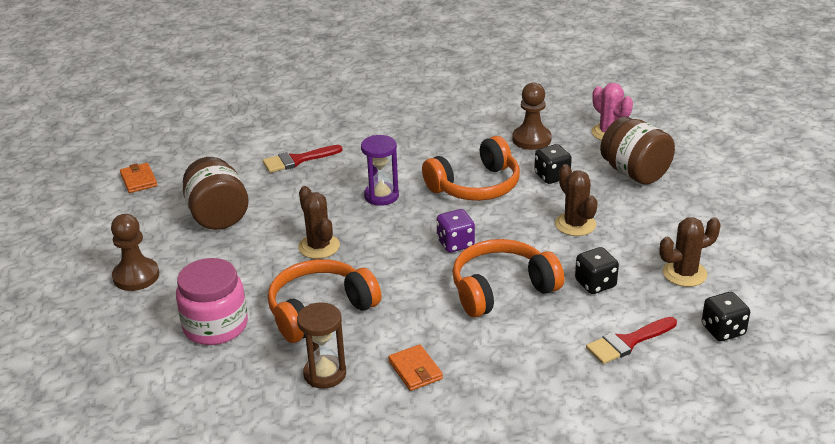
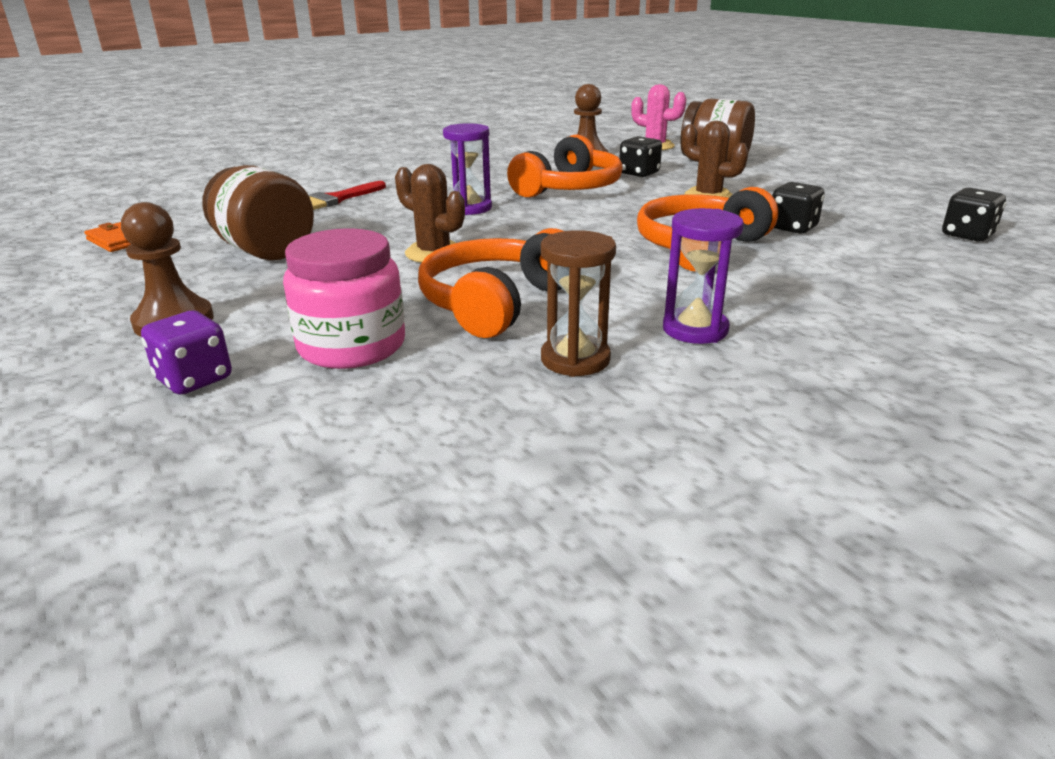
camera: 25 degrees left, 5 degrees down
orange wallet [388,344,443,391] -> purple hourglass [663,208,744,344]
purple dice [436,209,475,253] -> purple dice moved to [141,310,232,394]
red brush [586,317,677,364] -> none
brown cactus [659,217,721,287] -> none

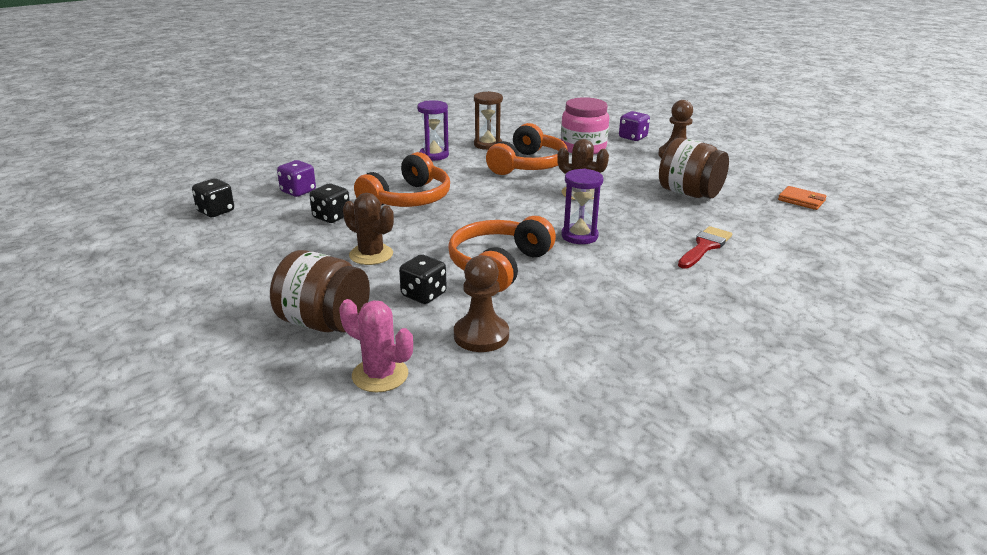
camera: 175 degrees right, 0 degrees up
none -> purple dice [277,160,316,197]

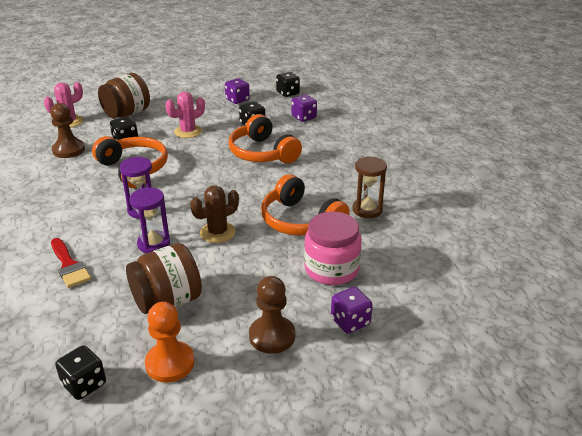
camera: 110 degrees right, 5 degrees up
brown cactus [343,193,394,265] -> pink cactus [165,92,205,138]
purple hourglass [417,100,449,161] -> purple hourglass moved to [129,188,170,254]
orange wallet [778,186,827,210] -> black dice [55,345,106,400]
none -> orange pawn [145,302,194,383]
none -> purple dice [225,78,250,104]

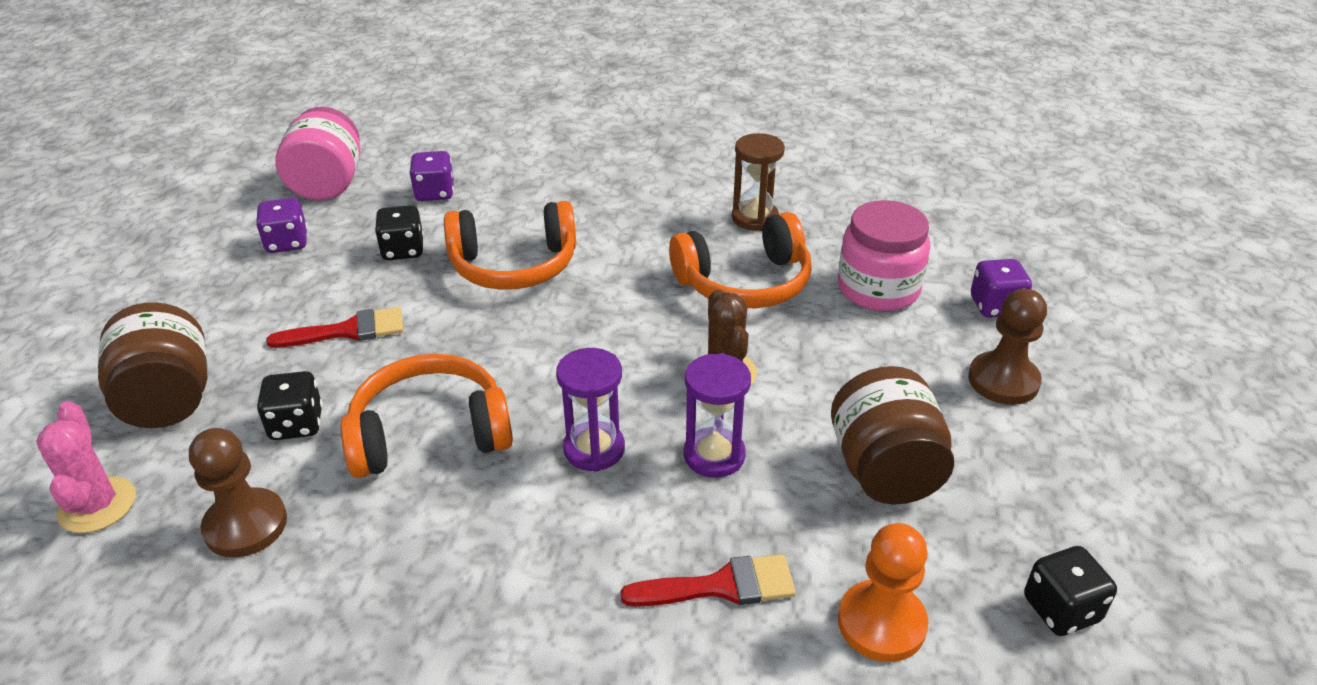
camera: 65 degrees left, 5 degrees up
orange pawn [145,302,194,383] -> orange pawn moved to [838,523,928,662]
pink cactus [165,92,205,138] -> red brush [266,307,403,348]
black dice [276,72,300,97] -> pink jar [275,107,360,200]

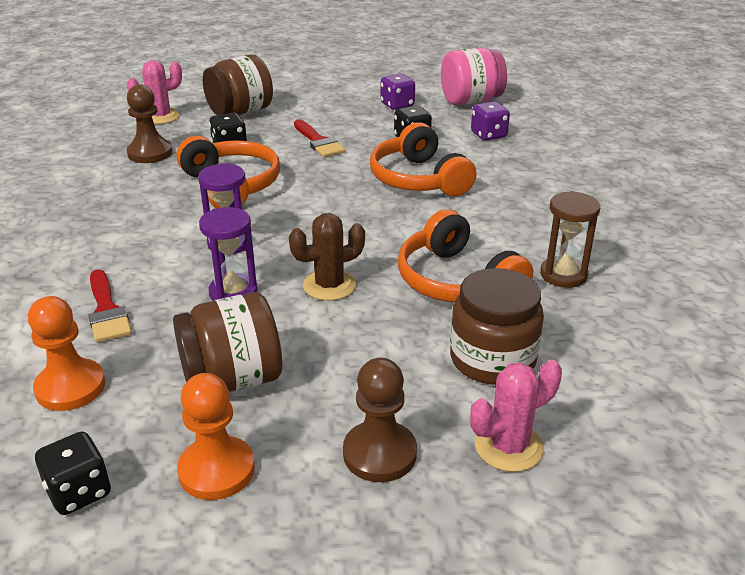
camera: 75 degrees right, 5 degrees down
pink jar [838,200,931,311] -> brown jar [450,268,544,385]
purple dice [971,259,1032,318] -> pink cactus [470,360,562,472]
none -> orange pawn [177,373,255,500]

